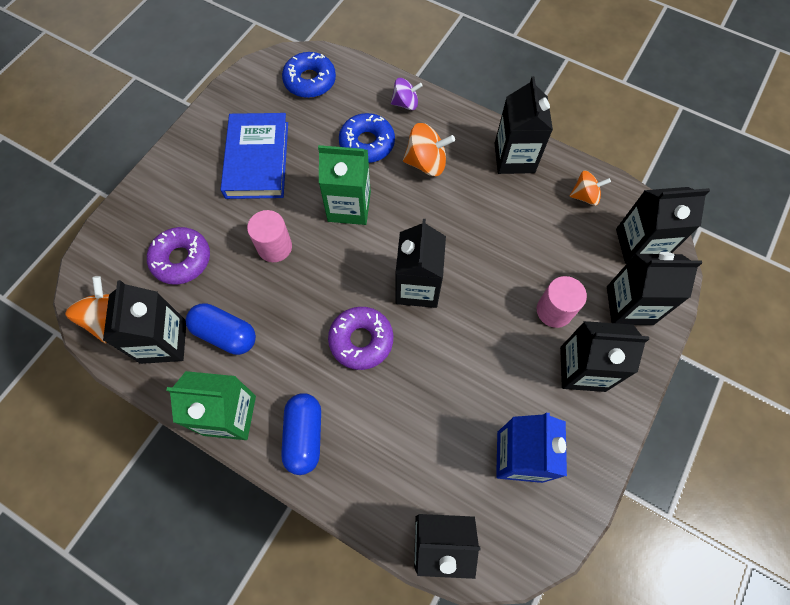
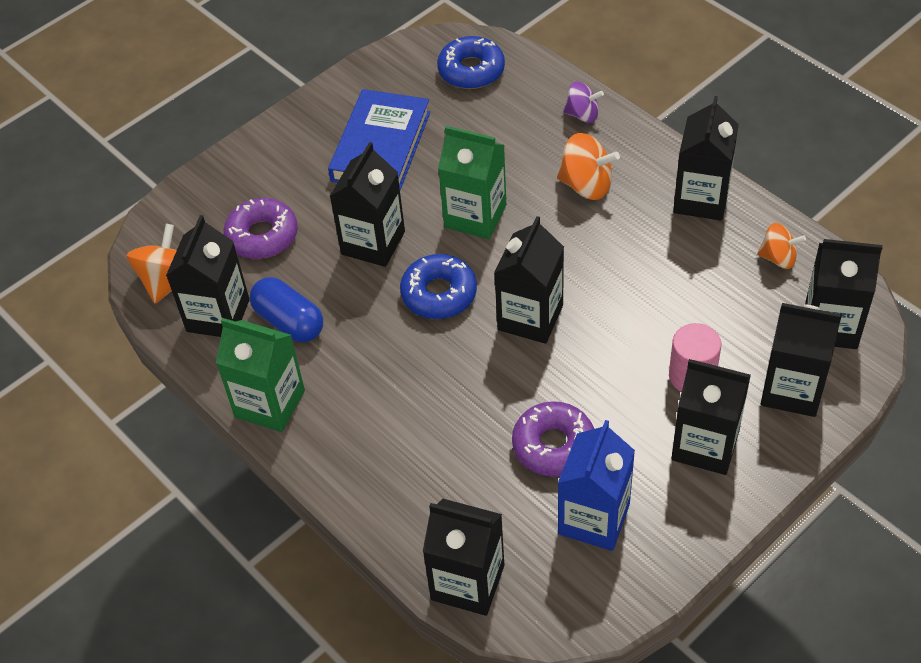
camera: 20 degrees right, 15 degrees down
pink cylinder [247,210,292,262] -> black carton [330,142,405,267]
blue capsule [281,393,321,475] -> none
purple donut [328,307,393,370] -> purple donut moved to [512,401,594,477]
blue donut [339,113,395,163] -> blue donut moved to [400,254,477,319]

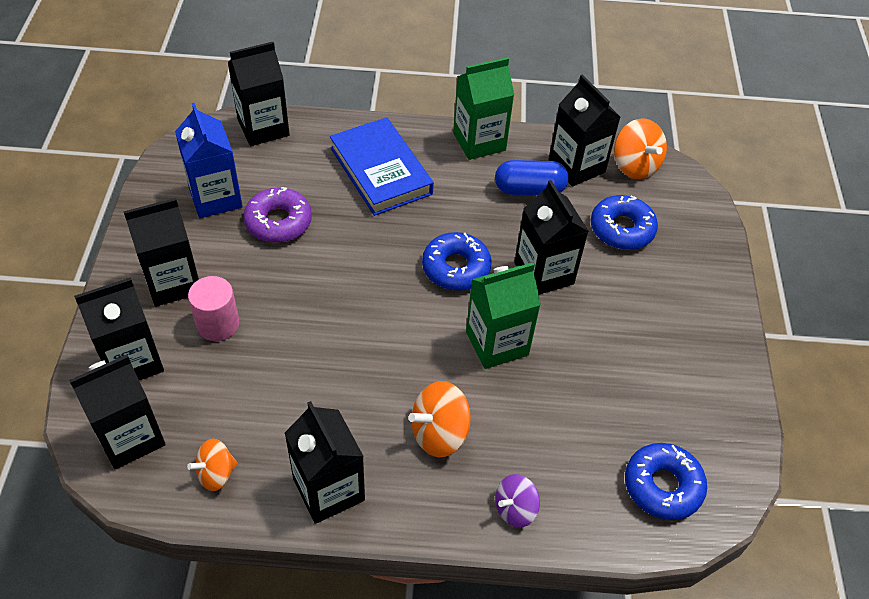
camera: 130 degrees right, 0 degrees up
purple donut [224,198,298,259] -> blue donut [591,195,658,250]
blue book [328,89,430,190] -> blue book moved to [330,117,434,216]
black carton [494,216,564,344] -> none

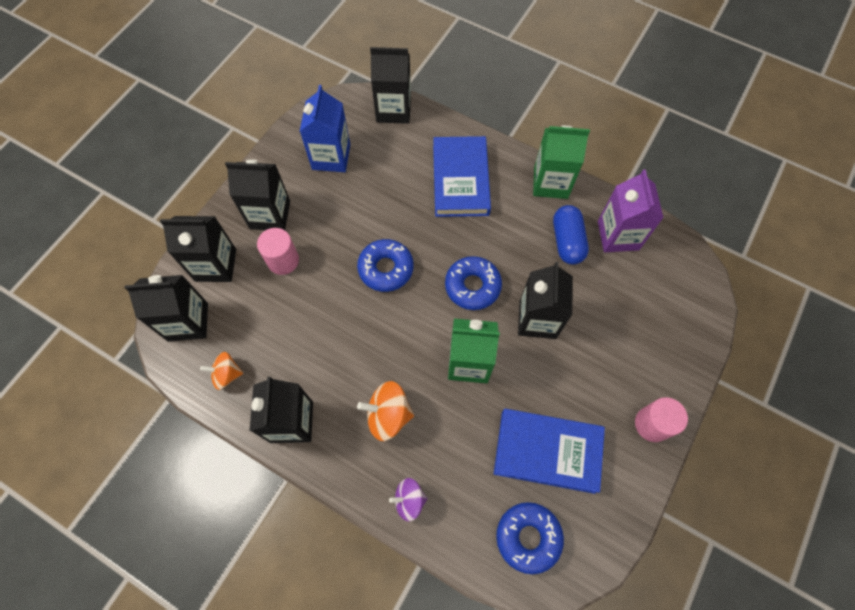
camera: 30 degrees right, 15 degrees up
purple donut [243,187,312,243] -> none
blue capsule [495,160,569,195] -> blue capsule turned 60 degrees clockwise [553,205,589,264]
black carton [548,74,620,186] -> purple carton [598,170,663,252]
blue donut [591,195,658,250] -> blue donut moved to [357,239,414,292]
orange spinning top [614,118,667,179] -> none
none -> blue book [494,409,605,494]
none -> pink cylinder [635,397,688,442]

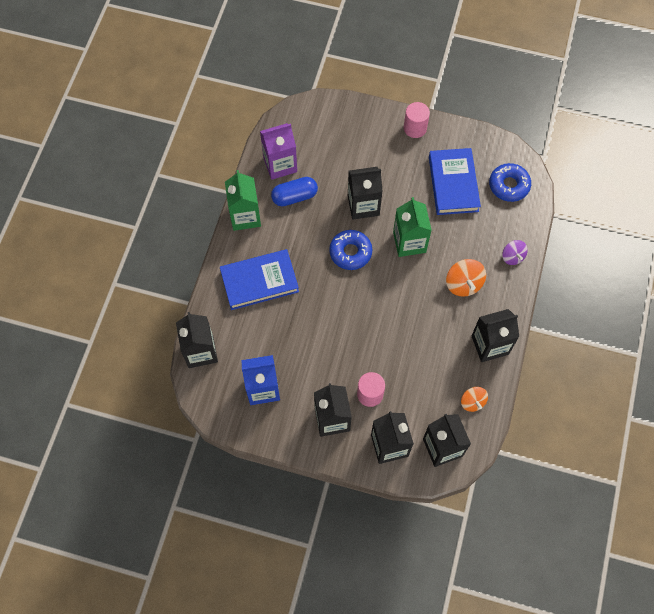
camera: 105 degrees left, 0 degrees up
blue donut [357,239,414,292] -> none

